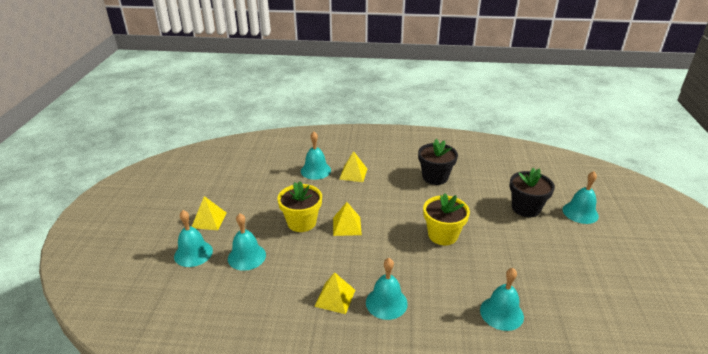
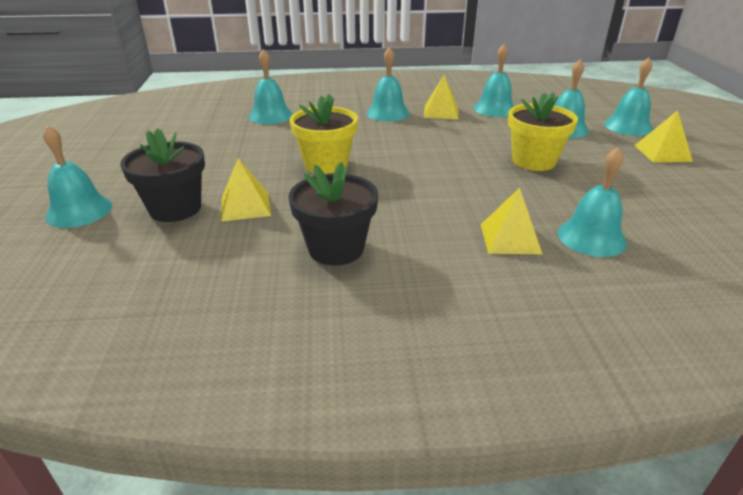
camera: 170 degrees right, 0 degrees up
yellow pyramid [333,202,362,236] -> yellow pyramid moved to [221,158,271,221]
none -> turquoise bell [474,44,514,117]

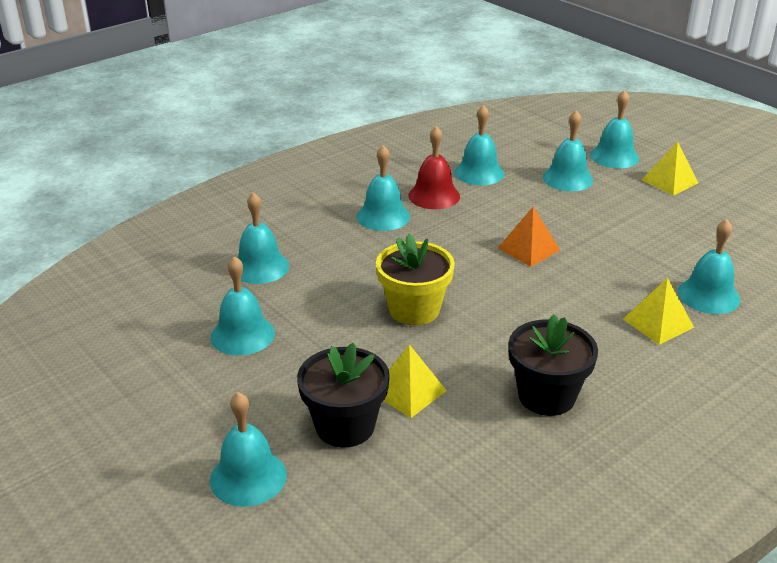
camera: 35 degrees left, 0 degrees up
yellow pyramid [424,75,458,119] -> red bell [408,126,460,209]
yellow flower pot [508,92,578,171] -> none
none -> turquoise bell [211,256,275,356]
none -> orange pyramid [498,207,560,267]

